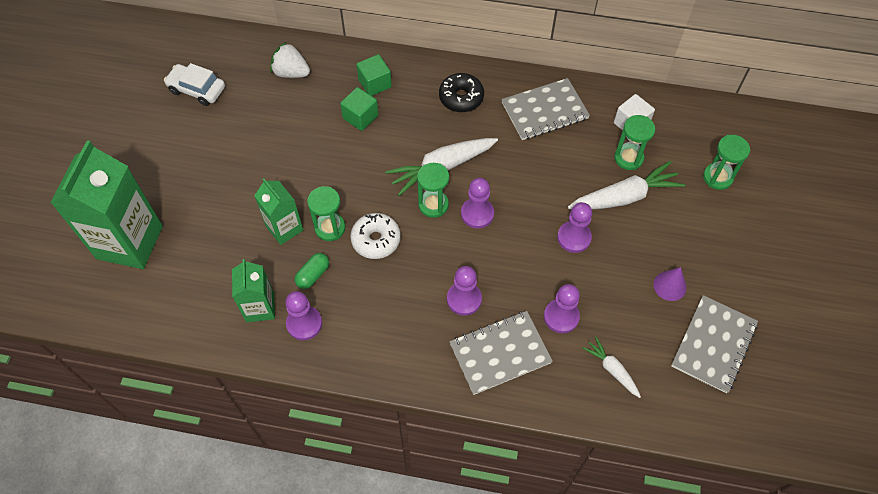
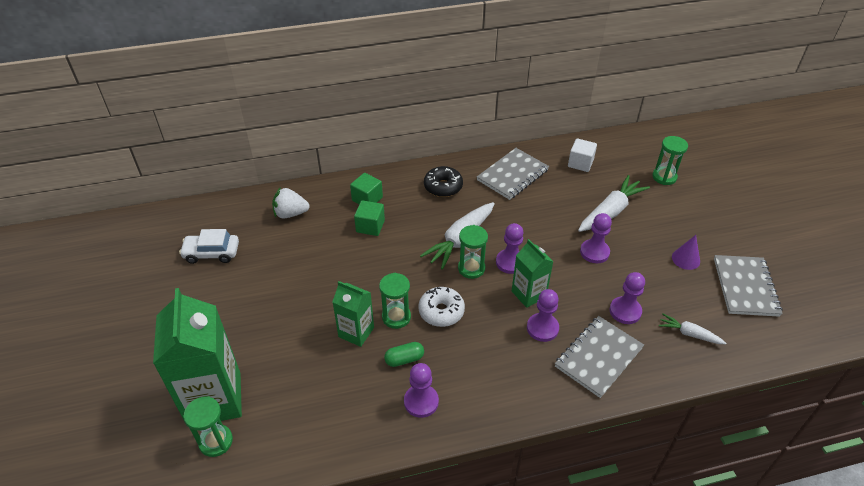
camera: 25 degrees left, 15 degrees down
green carton [232,259,275,322] -> green carton moved to [512,239,553,308]
green capsule [295,253,329,289] -> green capsule turned 60 degrees clockwise [384,342,424,367]
green hourglass [614,115,655,170] -> green hourglass moved to [183,396,233,457]

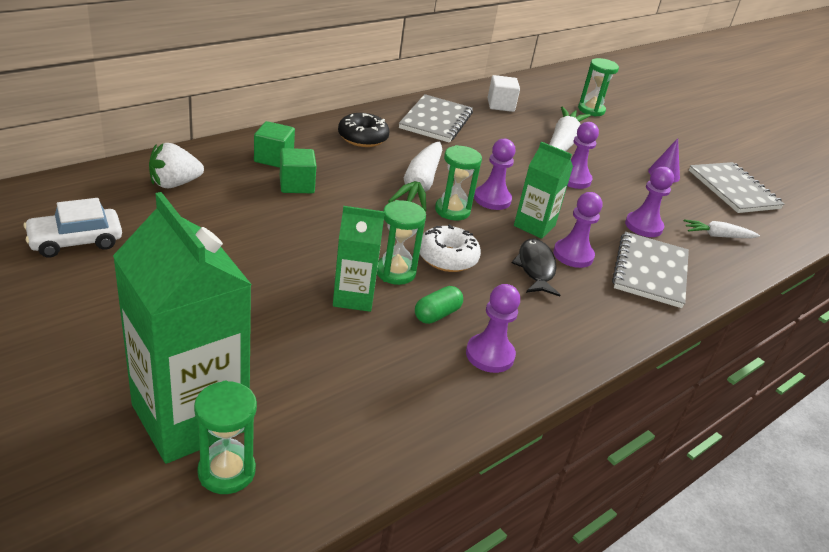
camera: 30 degrees left, 10 degrees down
none -> black fish [512,238,560,297]

